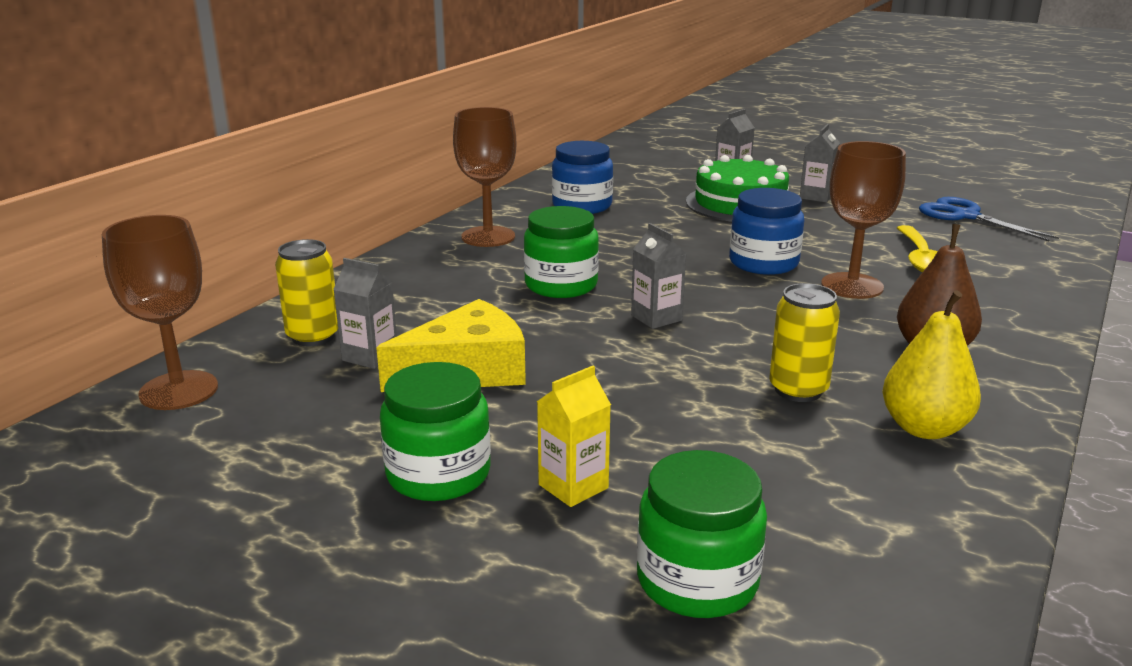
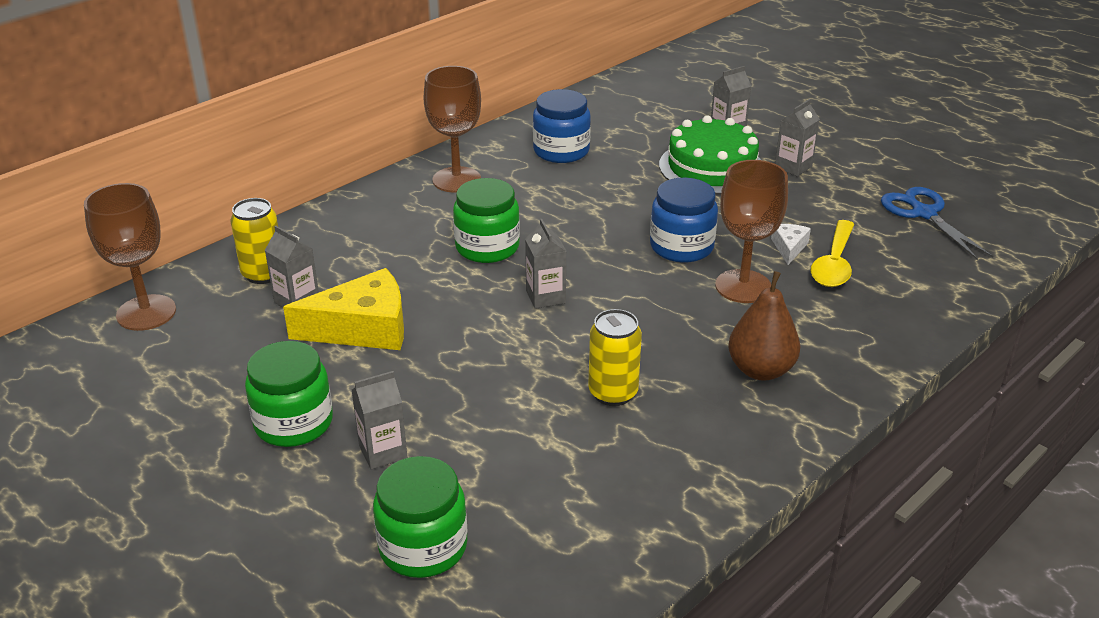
camera: 15 degrees right, 10 degrees up
yellow carton [537,366,611,507] -> grey carton [352,371,408,470]
yellow pear [882,290,981,439] -> none
none -> white cheese [771,224,811,265]

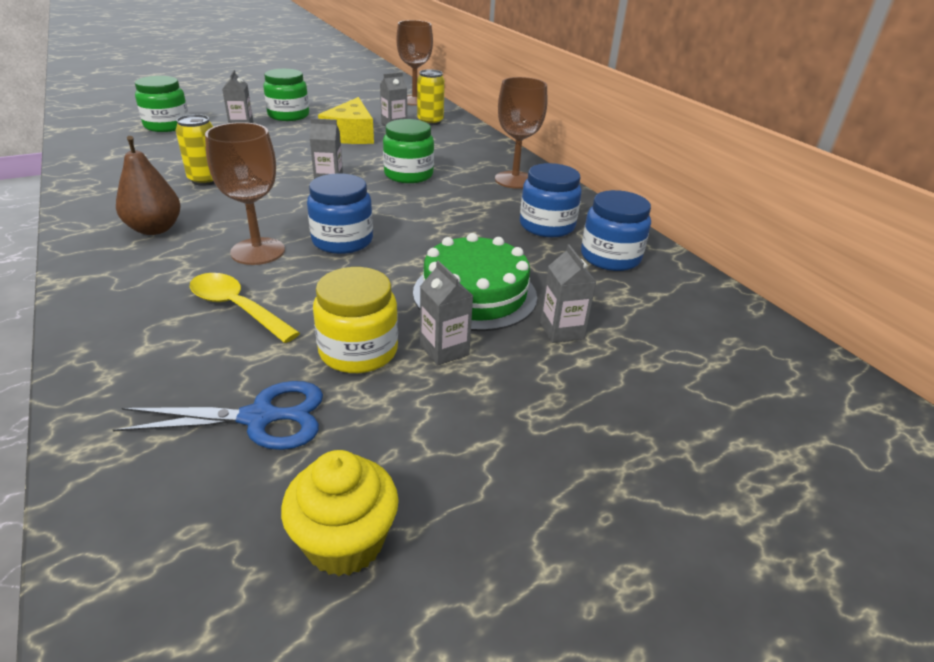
camera: 105 degrees right, 0 degrees up
white cheese [771,224,811,265] -> none
none -> yellow cupcake [281,450,399,576]
none -> yellow jar [313,267,398,373]
none -> blue jar [581,190,651,271]

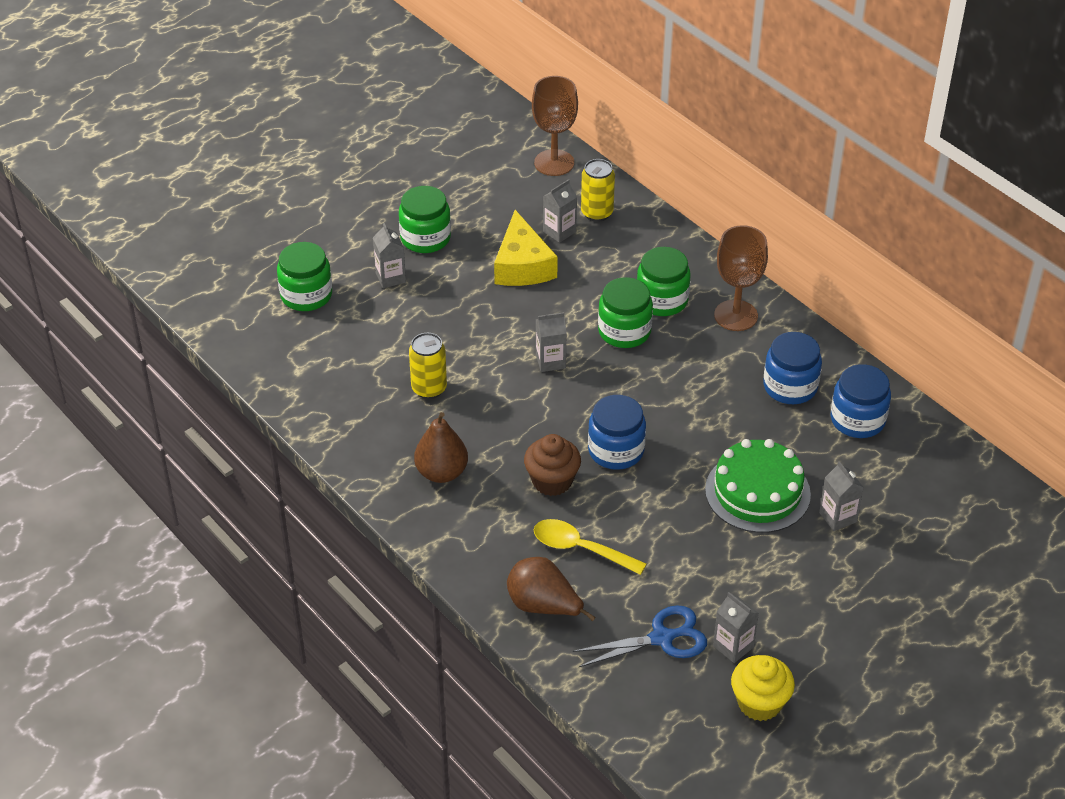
camera: 10 degrees left, 10 degrees up
brown goblet [205,122,285,265] -> brown cupcake [524,434,581,496]
yellow jar [313,267,398,373] -> none
grey carton [420,260,473,366] -> grey carton moved to [713,592,759,663]
none -> brown pear [507,557,596,621]
none -> green jar [637,247,691,316]

